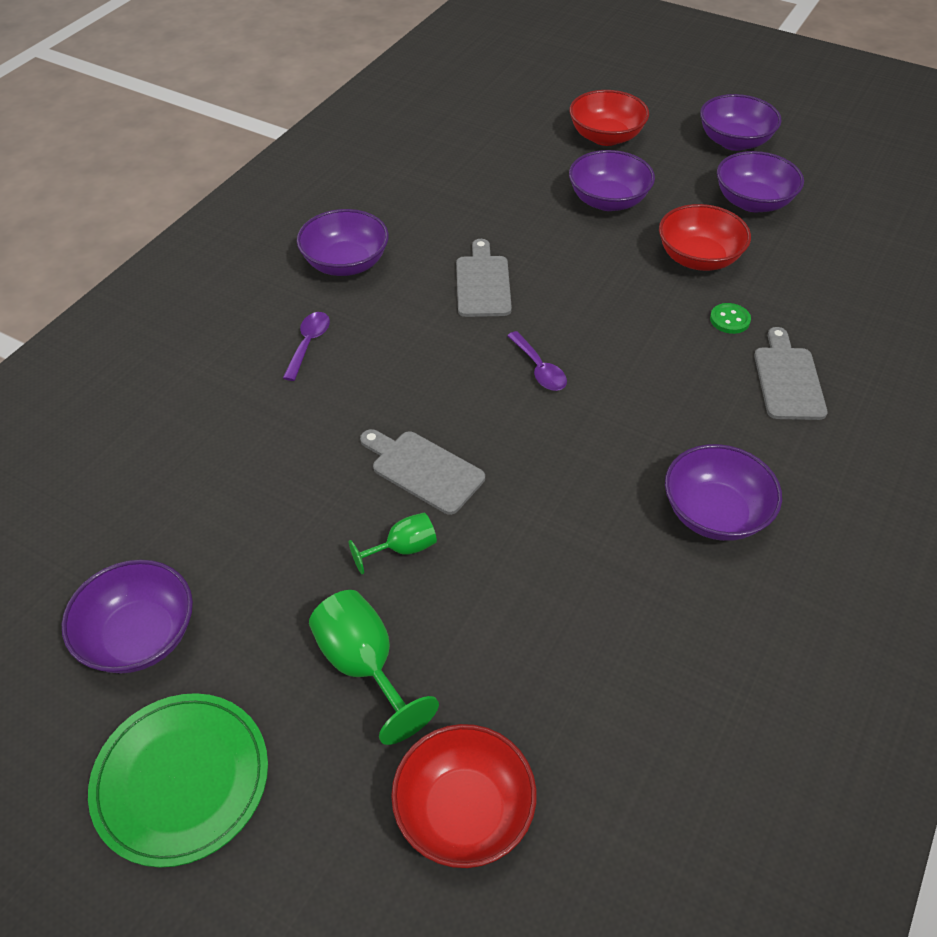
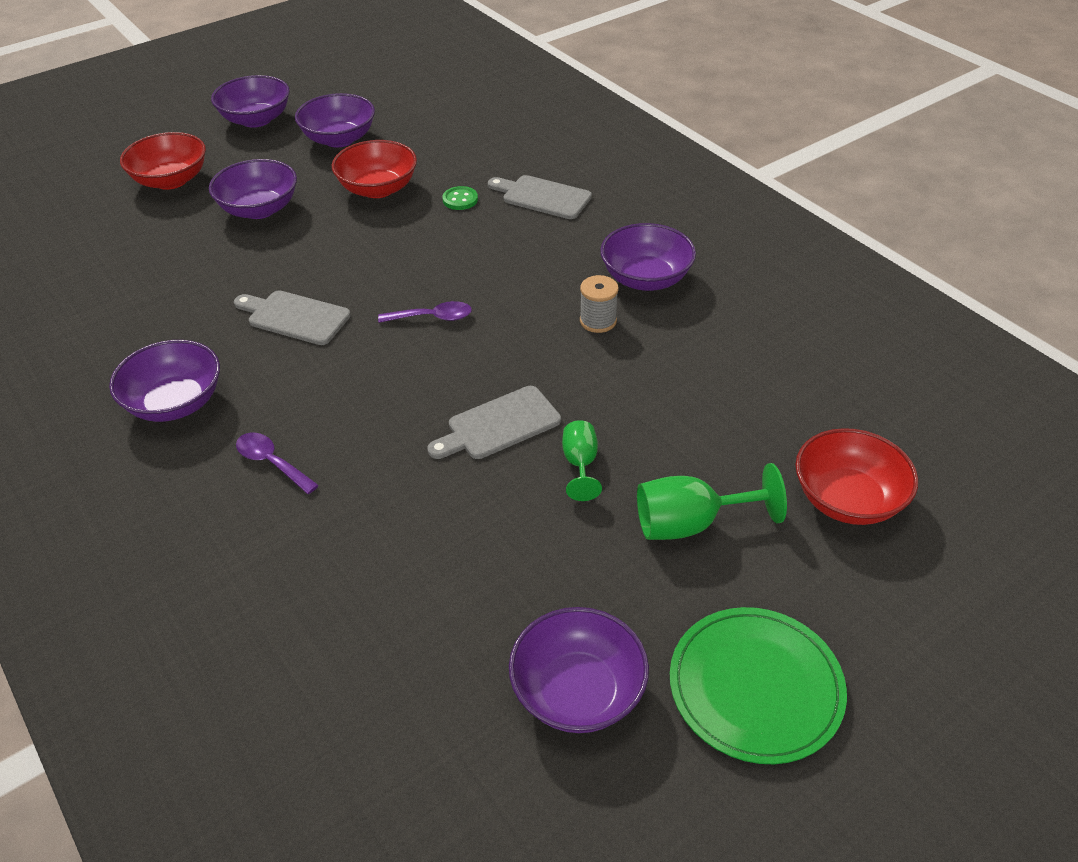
camera: 65 degrees left, 5 degrees down
none -> grey spool [580,275,619,333]

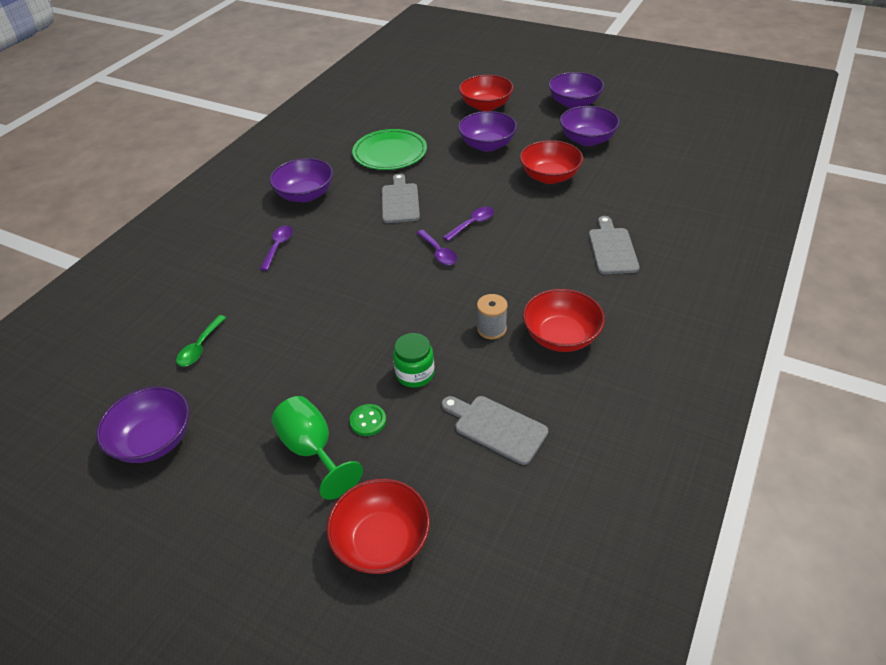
camera: 65 degrees right, 0 degrees up
grey cutting board [427,386,561,459] -> grey cutting board moved to [442,396,548,465]
green button [442,186,478,210] -> green button moved to [350,404,386,436]
green goblet [562,420,602,501] -> none
purple bowl [600,223,696,291] -> red bowl [523,289,605,352]
green plate [670,607,847,764] -> green plate moved to [352,129,427,170]
none -> green spoon [176,315,226,366]
none -> green jar [393,333,434,388]
none -> purple spoon [443,207,494,241]

